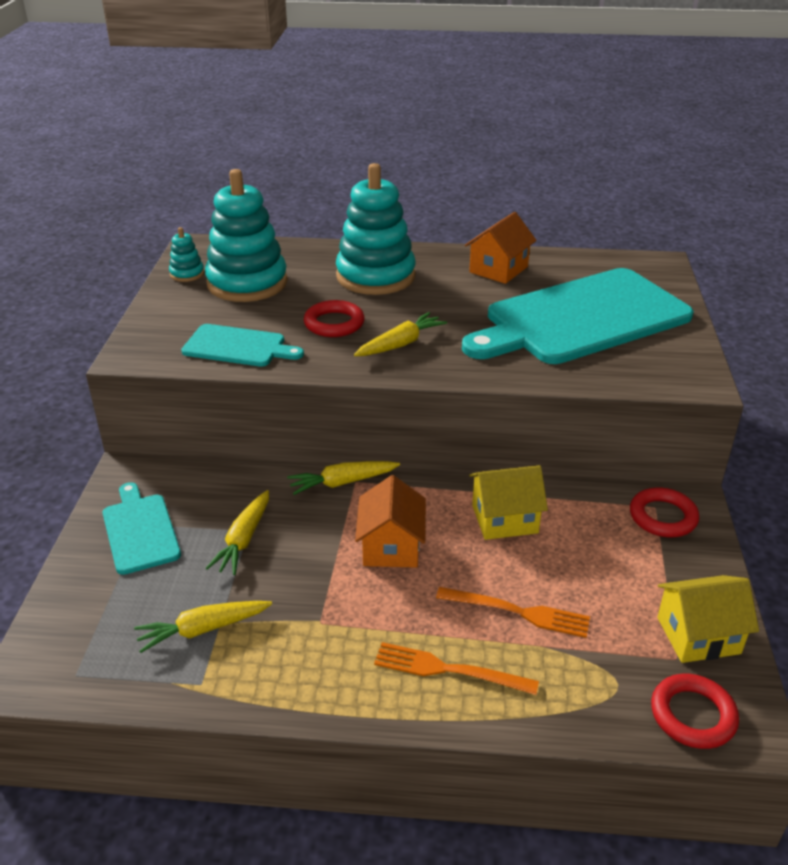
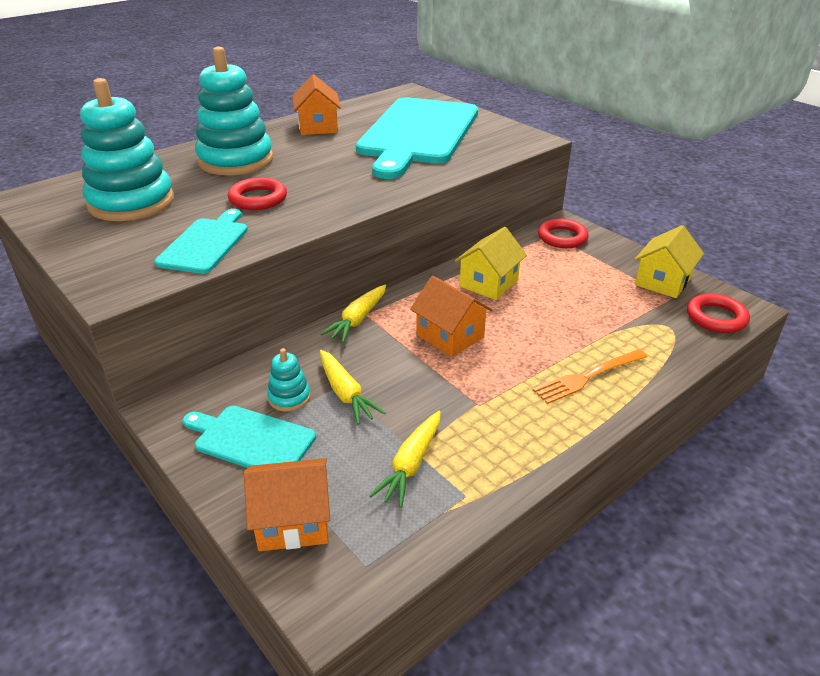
camera: 45 degrees left, 0 degrees up
turquoise stacking toy [169,227,204,282] -> turquoise stacking toy moved to [267,348,310,412]
turquoise cutting board [181,324,304,367] -> turquoise cutting board turned 45 degrees counterclockwise [154,209,248,274]
yellow carrot [354,312,447,356] -> none
orange fork [436,587,590,638] -> none
none -> orange house [244,458,330,551]

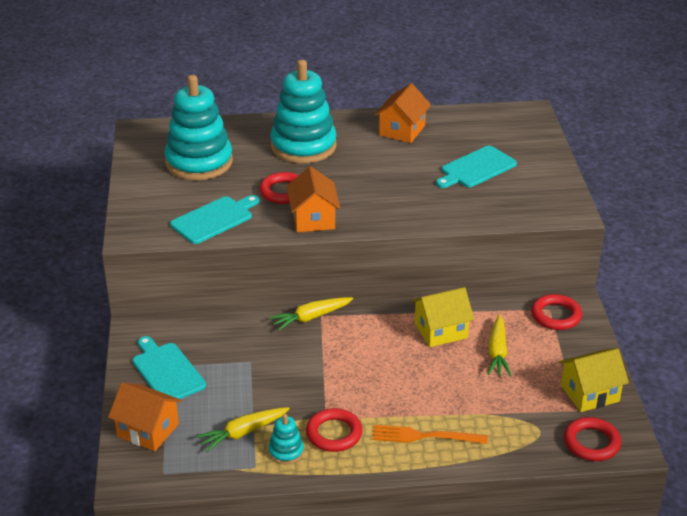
camera: 35 degrees right, 0 degrees up
turquoise stacking toy [267,348,310,412] -> turquoise stacking toy moved to [268,414,304,464]
yellow carrot [320,350,386,425] -> yellow carrot moved to [488,314,512,376]
turquoise cutting board [356,97,478,179] -> turquoise cutting board [436,146,517,188], size x0.48
orange house [410,276,493,357] -> orange house moved to [287,166,340,232]
none -> red ring [306,408,362,452]

